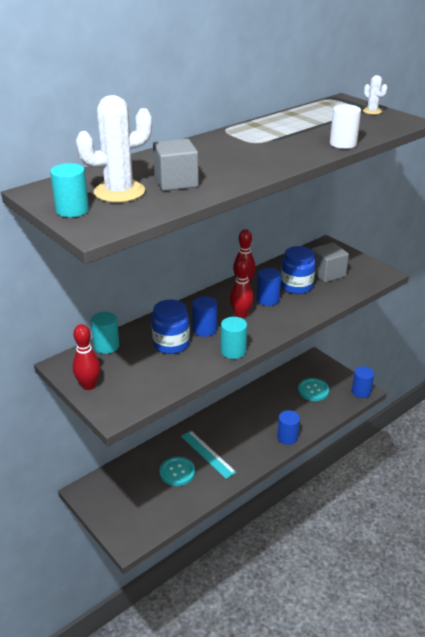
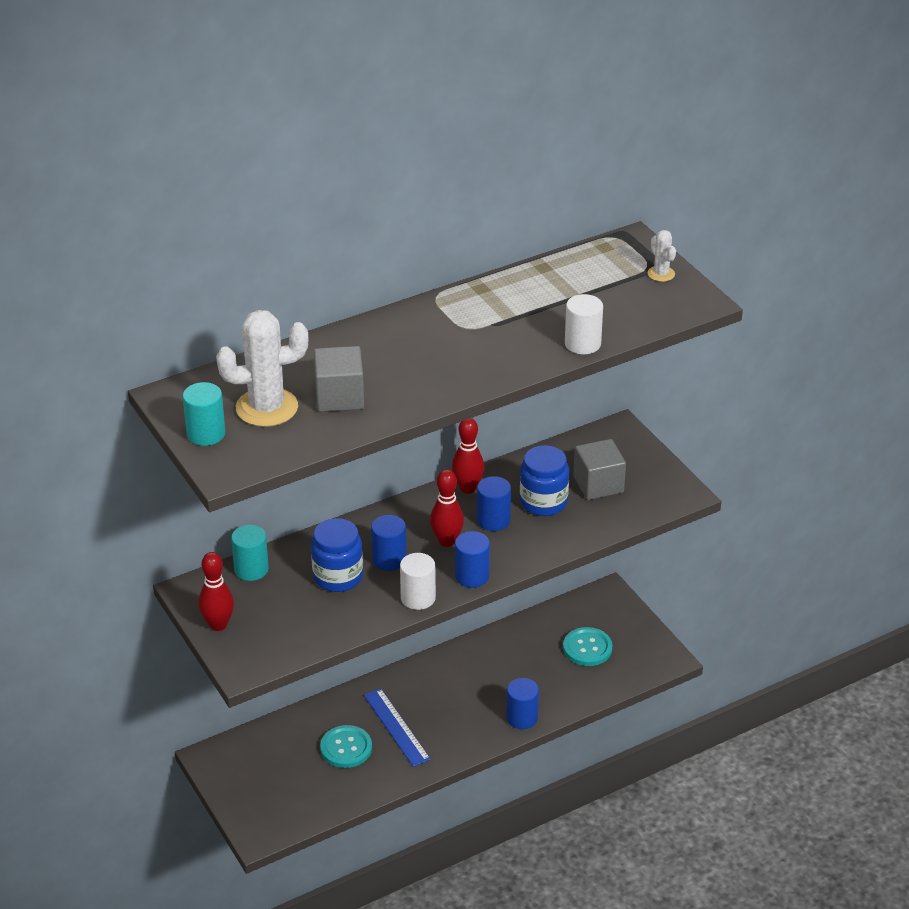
camera: 10 degrees right, 5 degrees up
turquoise ruler [181,431,236,479] -> blue ruler [364,688,431,767]
turquoise cylinder [221,317,247,359] -> white cylinder [400,553,436,610]
blue cylinder [352,366,374,398] -> blue cylinder moved to [455,531,490,588]

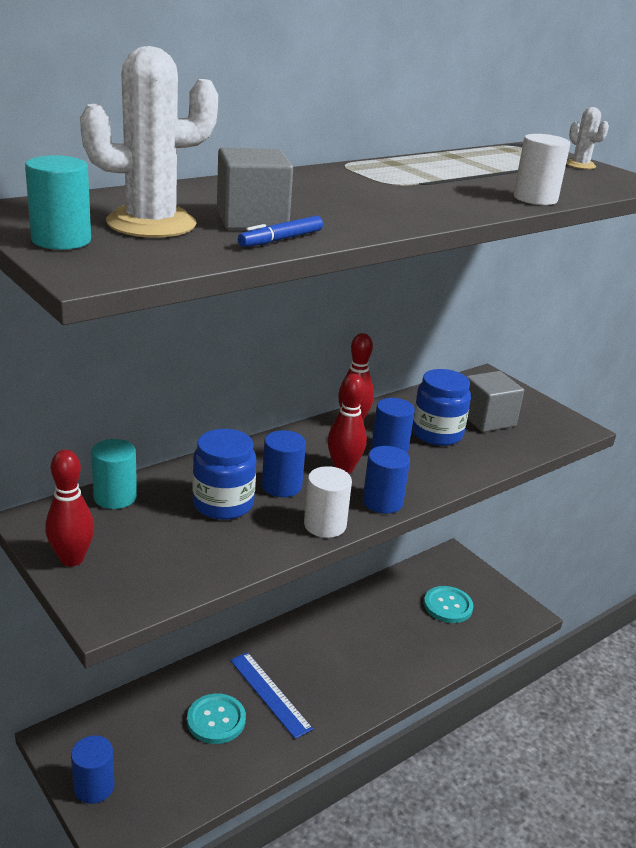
camera: 10 degrees left, 10 degrees down
blue cylinder [506,678,539,729] -> blue cylinder moved to [71,736,115,804]
none -> blue marker [238,216,323,247]

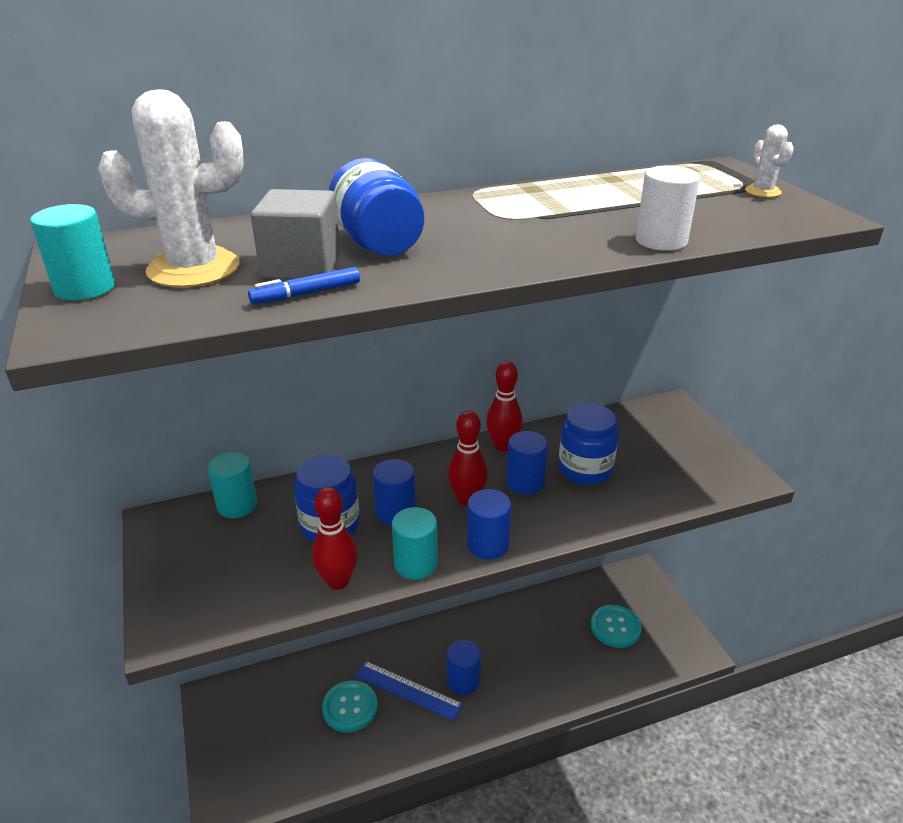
camera: 20 degrees right, 5 degrees up
red bowling pin [45,450,94,566] -> red bowling pin moved to [312,487,358,590]
blue cylinder [71,736,115,804] -> blue cylinder moved to [447,640,481,695]
blue ruler [230,652,313,739] -> blue ruler turned 45 degrees counterclockwise [355,661,463,721]
white cylinder [304,466,352,538] -> turquoise cylinder [392,507,438,580]
grey cube [466,371,524,432] -> none
none -> blue jar [329,158,424,256]

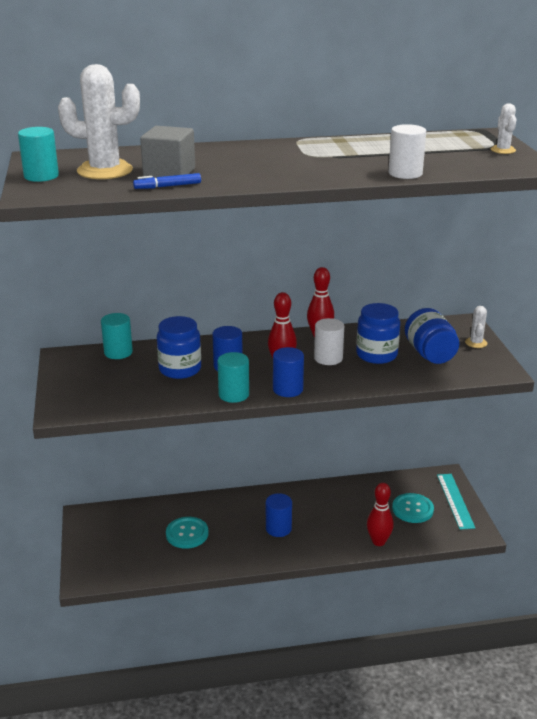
camera: 10 degrees right, 5 degrees down
red bowling pin [312,487,358,590] -> red bowling pin moved to [367,483,394,546]
blue jar [329,158,424,256] -> blue jar moved to [405,308,459,364]
blue ruler [355,661,463,721] -> none
blue cylinder [506,431,548,495] -> white cylinder [314,318,344,365]
none -> turquoise ruler [437,474,475,530]
none -> white cactus [465,306,487,348]

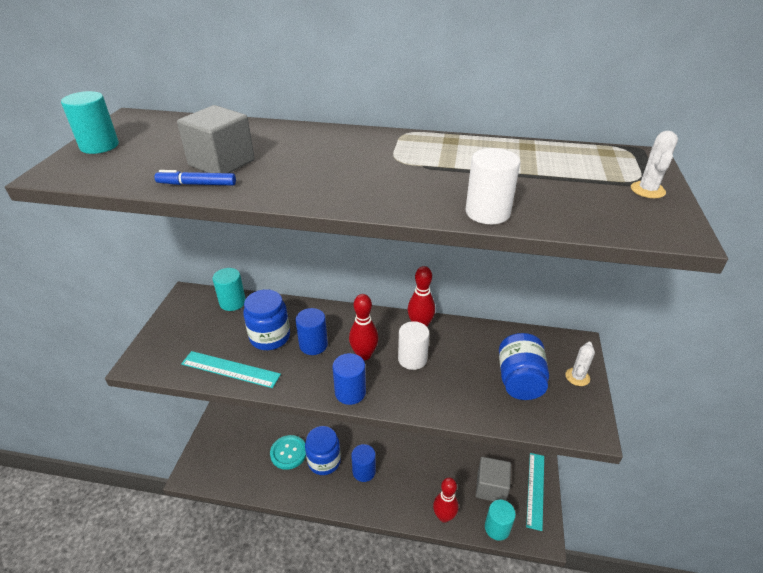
camera: 20 degrees right, 10 degrees up
white cactus [58,64,140,179] -> none
turquoise cylinder [218,352,249,403] -> turquoise cylinder moved to [485,500,516,541]
blue jar [356,303,400,364] -> blue jar moved to [305,426,341,475]
turquoise button [392,493,434,523] -> grey cube [476,457,511,501]
none -> turquoise ruler [181,351,281,388]

